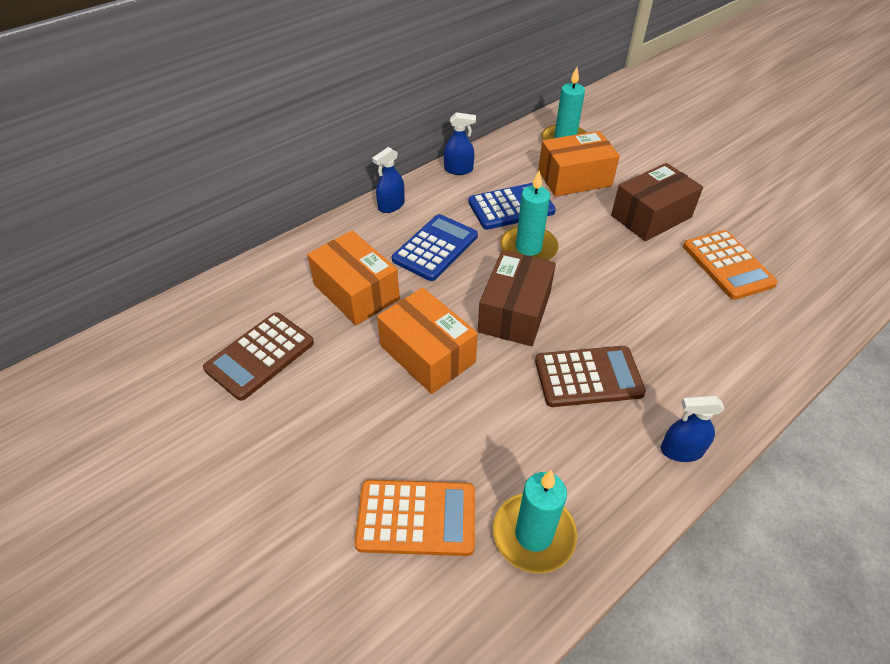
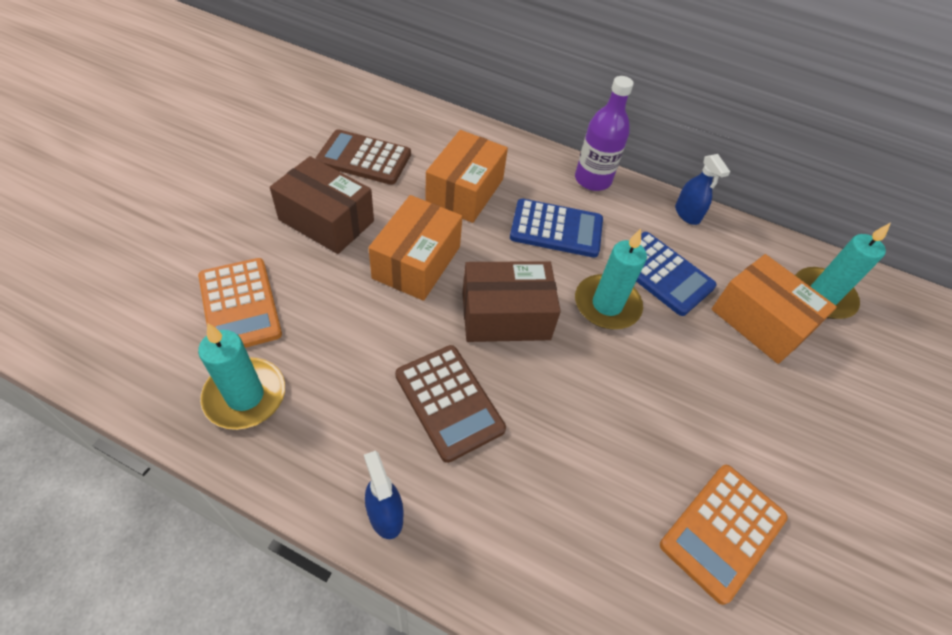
camera: 60 degrees right, 5 degrees up
blue spray bottle [372,147,405,213] -> purple bottle [575,76,634,191]
brown box [611,163,703,241] -> brown box moved to [270,156,374,254]

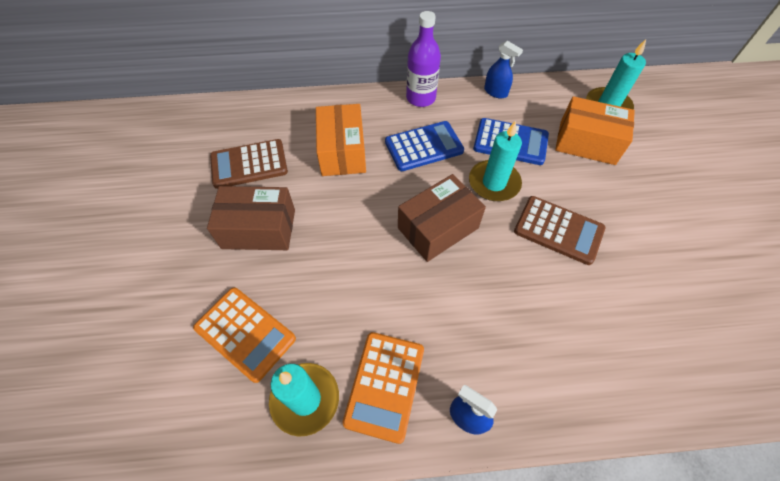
camera: 25 degrees left, 5 degrees up
orange box [368,195,463,301] -> none
brown calculator [395,345,506,463] -> brown calculator moved to [514,196,606,265]
orange calculator [660,465,788,605] -> orange calculator moved to [343,332,424,444]

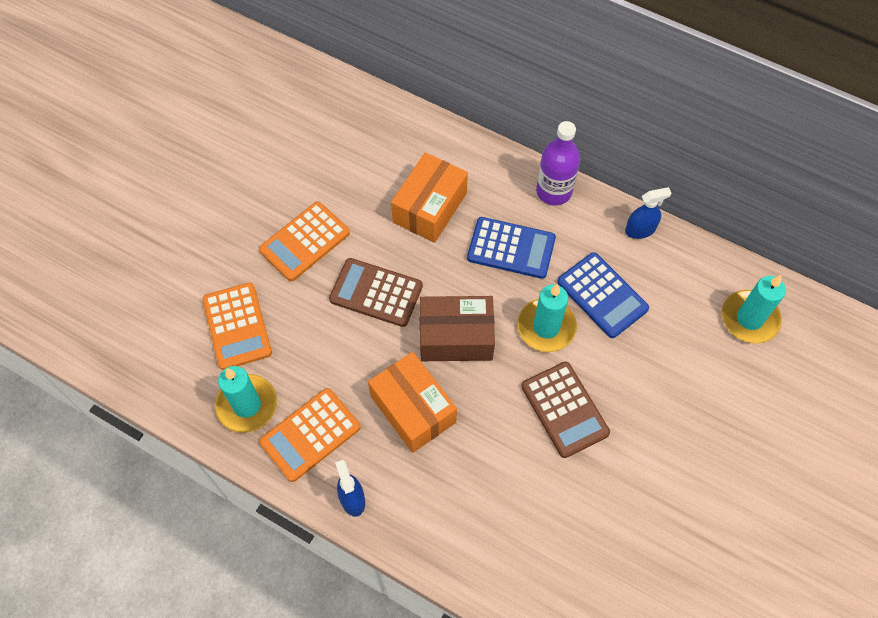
camera: 35 degrees right, 5 degrees up
brown box [207,186,295,250] -> orange calculator [259,201,350,281]
brown calculator [210,139,288,189] -> brown calculator moved to [329,258,423,327]
blue spray bottle [484,41,523,98] -> blue spray bottle turned 90 degrees counterclockwise [625,187,671,239]
orange box [555,96,635,165] -> orange box moved to [368,352,457,453]

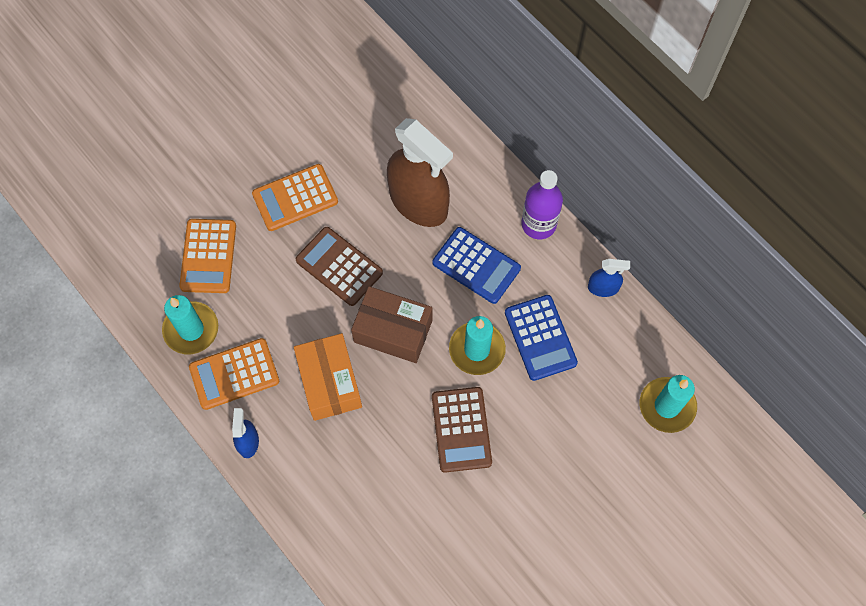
camera: 20 degrees right, 5 degrees up
orange box [391,153,468,243] -> brown spray bottle [387,118,453,227]

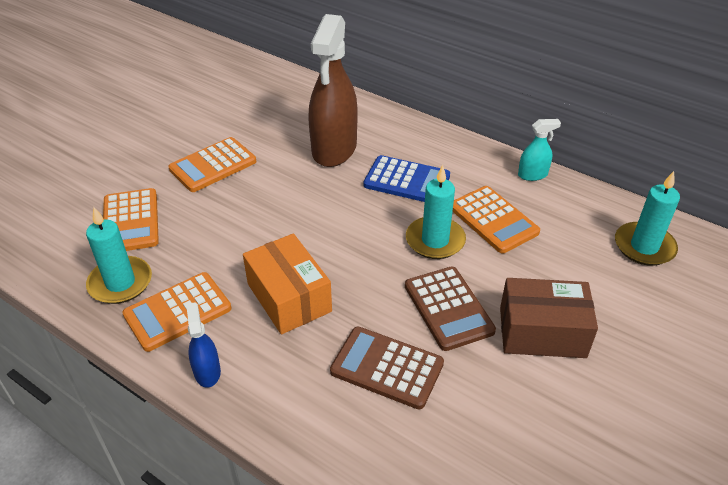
camera: 15 degrees left, 25 degrees down
brown calculator [296,227,383,306] -> brown calculator moved to [330,327,444,409]
brown box [351,286,433,363] -> brown box moved to [500,278,598,358]
brown spray bottle [387,118,453,227] -> brown spray bottle turned 75 degrees clockwise [308,14,357,167]
blue calculator [505,295,578,381] -> orange calculator [453,186,540,253]
purple bottle [521,170,563,239] -> none
blue spray bottle [588,259,630,297] -> turquoise spray bottle [518,119,561,181]

